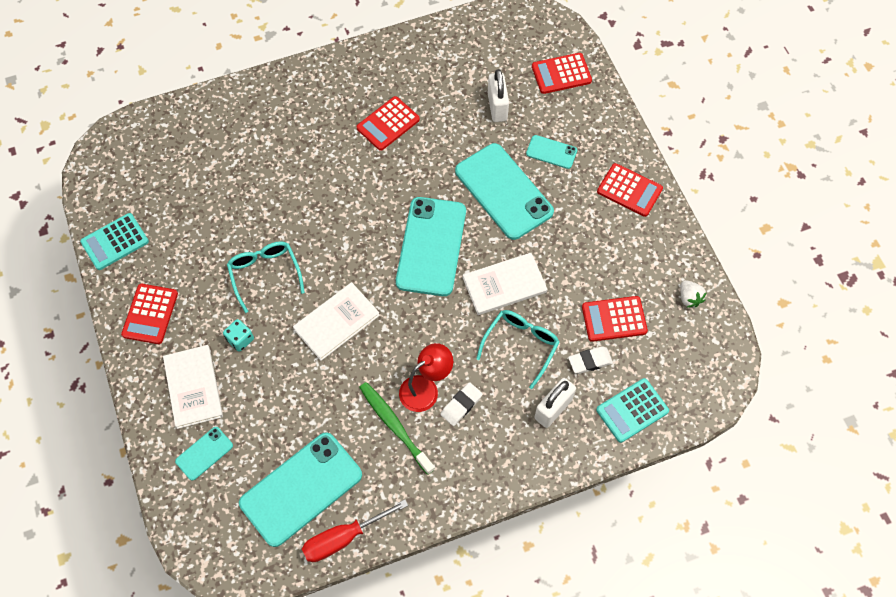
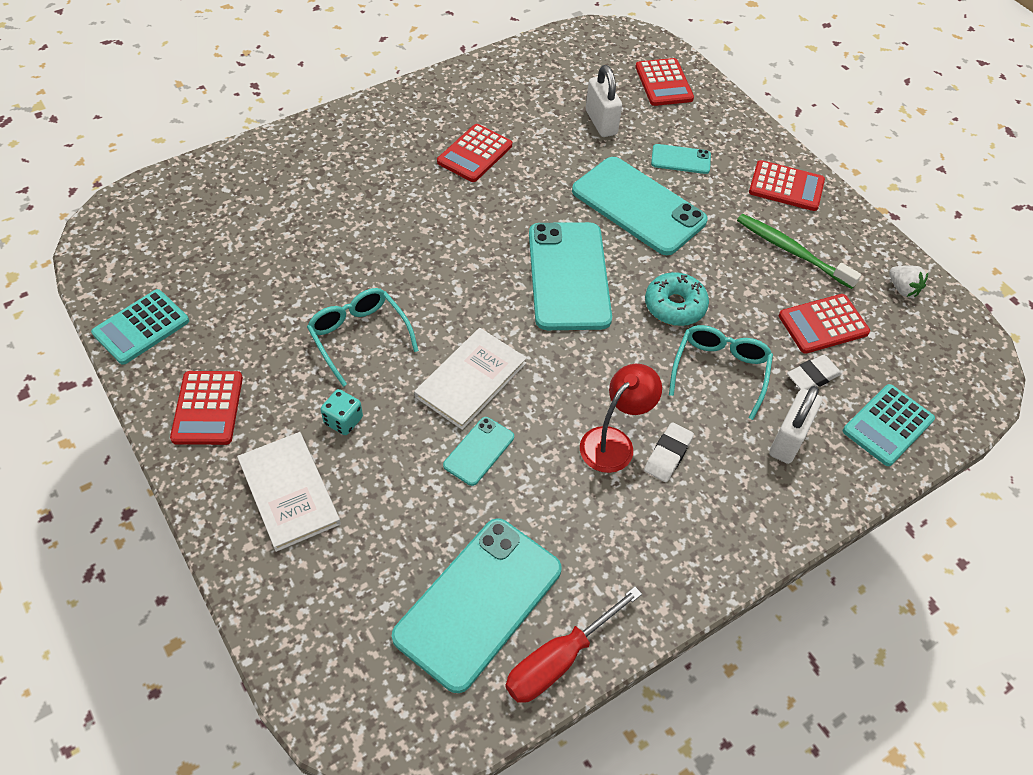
camera: 15 degrees left, 10 degrees down
turquoise phone [175,427,233,481] -> turquoise phone moved to [443,417,514,486]
green toothbrush [359,382,435,475] -> green toothbrush moved to [737,214,861,289]
white book [463,253,548,315] -> turquoise donut [645,272,709,326]
red calculator [532,53,592,94] -> red calculator turned 75 degrees counterclockwise [635,58,694,106]

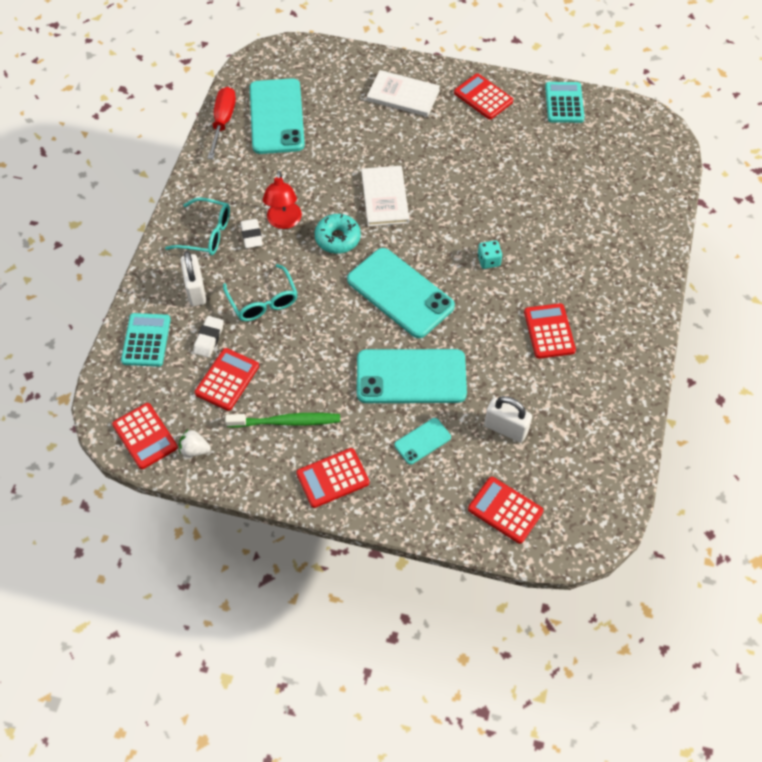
camera: 140 degrees right, 5 degrees up
turquoise glasses [307,288,419,387] -> turquoise glasses moved to [165,197,230,255]
turquoise dice [320,389,363,435] -> turquoise dice moved to [477,240,502,269]
turquoise phone [443,417,514,486] -> none
turquoise donut [645,272,709,326] -> turquoise donut moved to [315,214,361,254]
none -> red calculator [112,403,178,469]

